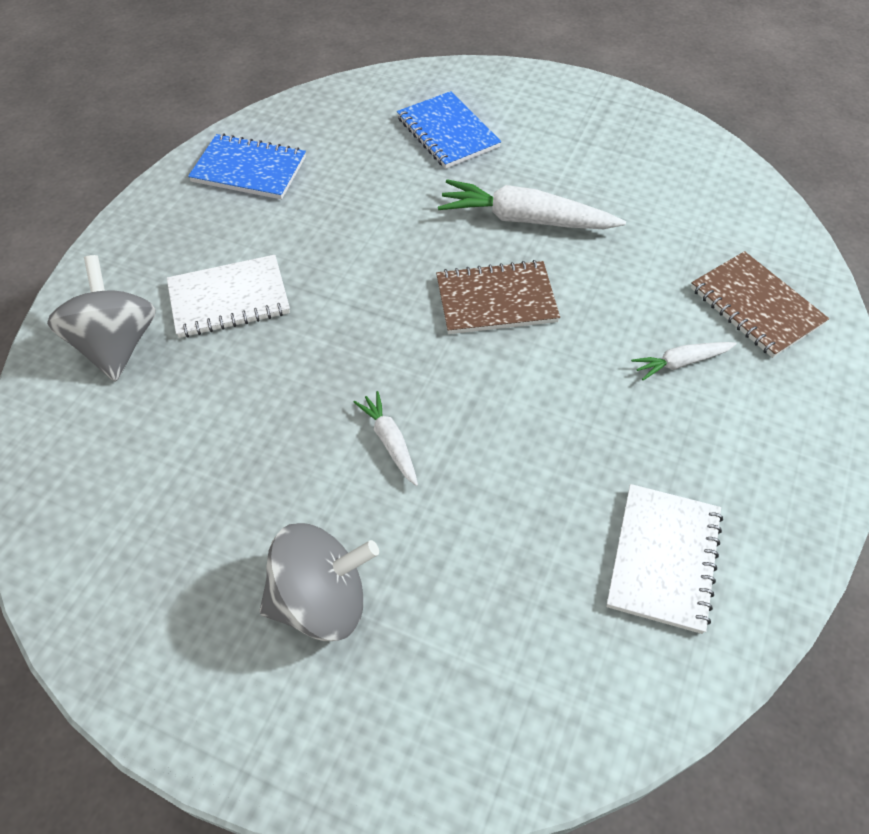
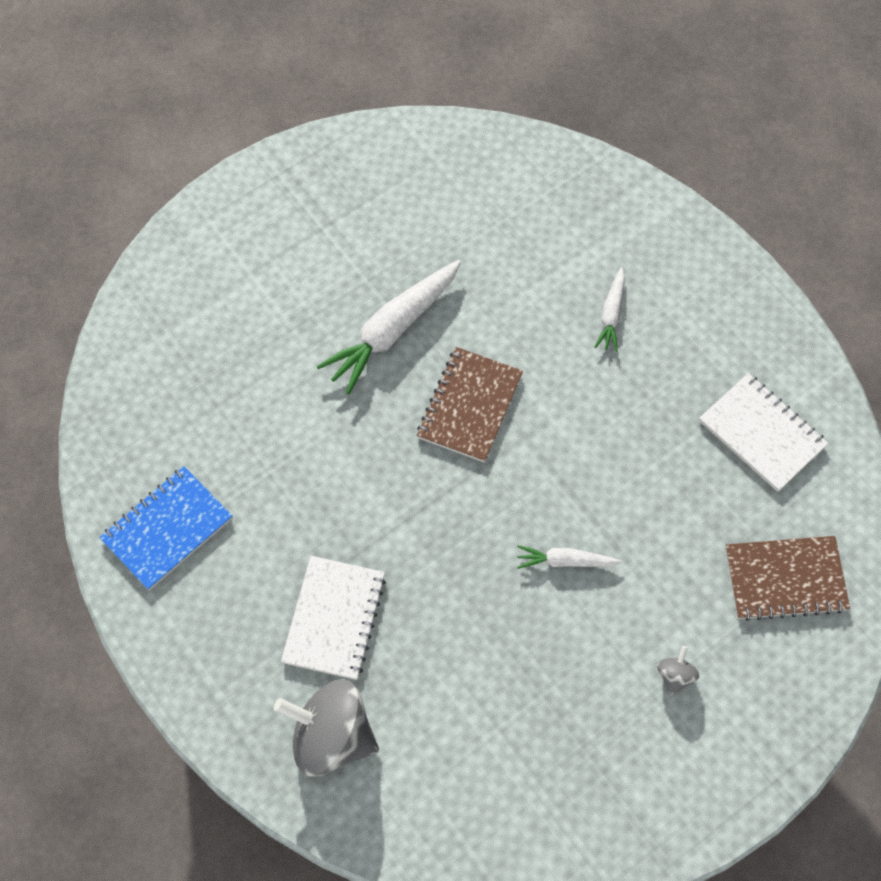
camera: 60 degrees left, 10 degrees up
grey spinning top [259,523,379,641] -> grey spinning top [657,646,699,696], size x0.44
blue notebook [397,91,501,169] -> none
brown notebook [691,251,829,358] -> brown notebook moved to [725,536,850,621]

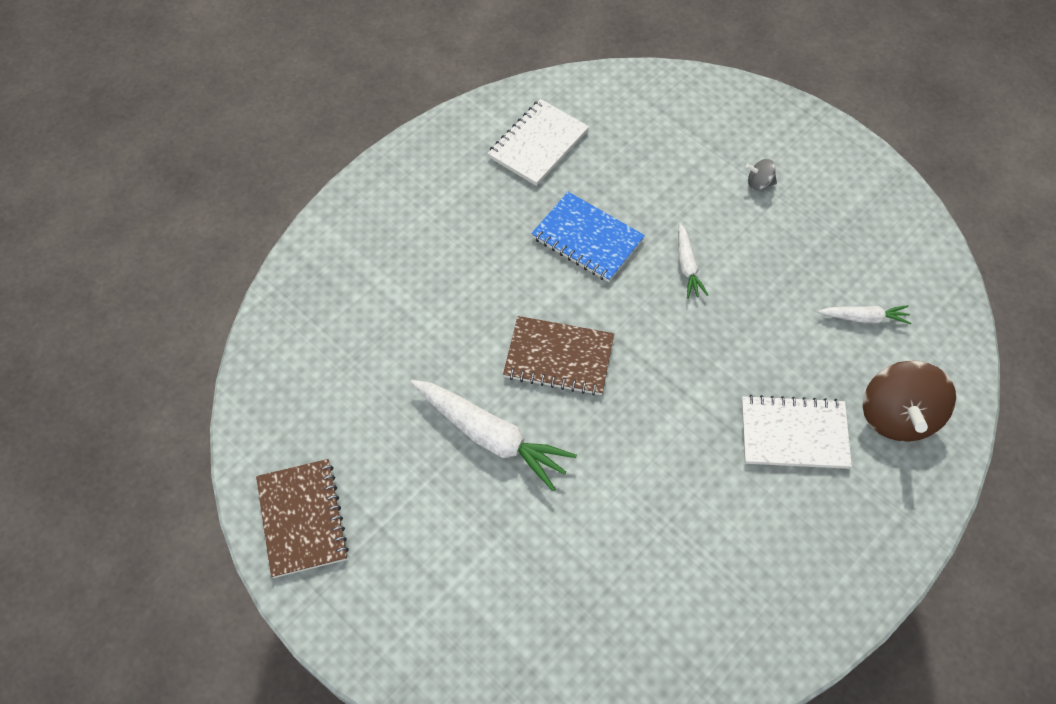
camera: 100 degrees left, 5 degrees down
blue notebook [99,466,233,590] -> blue notebook moved to [531,192,645,282]
grey spinning top [274,679,379,776] -> brown spinning top [863,361,956,441]
white carrot [594,267,625,352] -> white carrot moved to [818,305,911,324]
brown notebook [725,536,850,621] -> brown notebook moved to [256,459,349,578]

